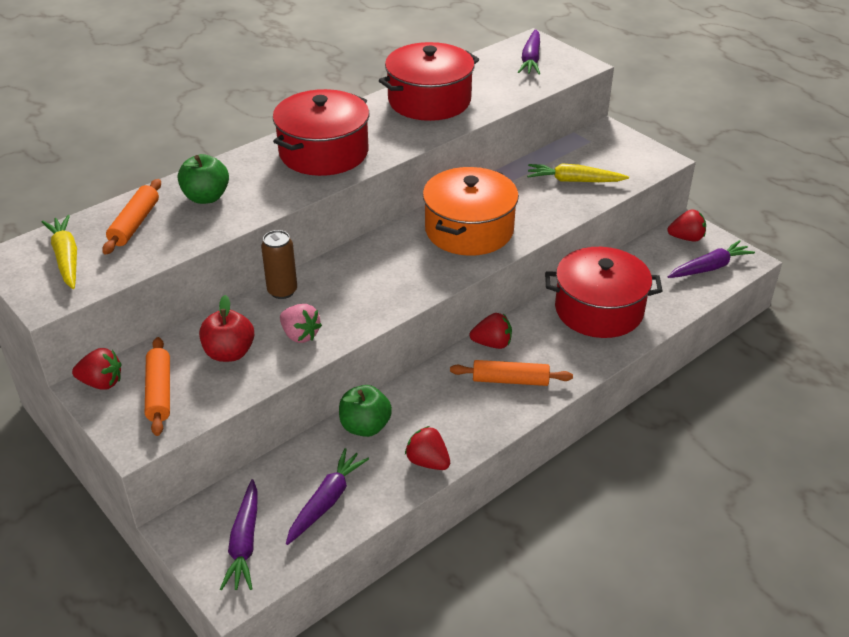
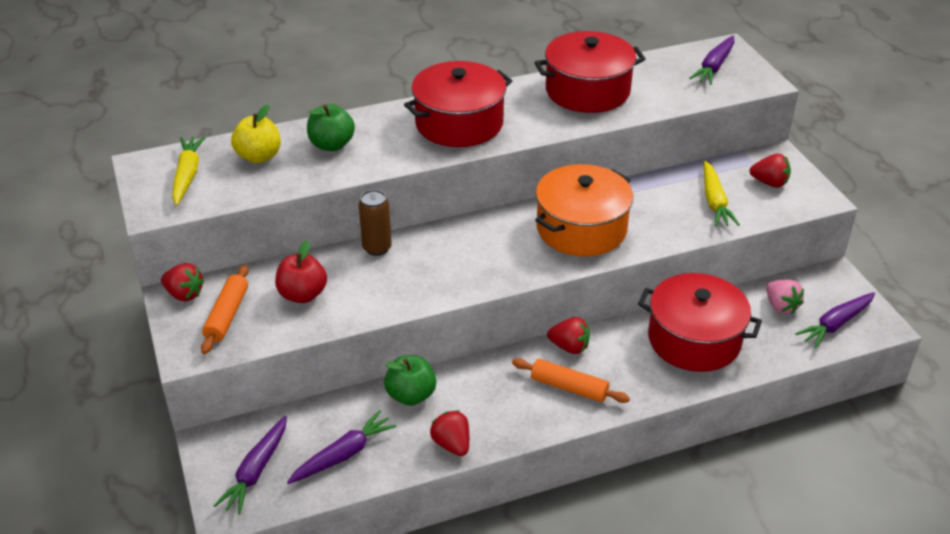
camera: 20 degrees right, 0 degrees up
orange rolling pin [102,179,161,255] -> yellow apple [231,105,281,163]
pink strawberry [280,304,322,343] -> pink strawberry moved to [766,279,804,314]
yellow carrot [527,163,629,182] -> yellow carrot turned 120 degrees counterclockwise [704,161,740,227]
red strawberry [668,209,706,242] -> red strawberry moved to [750,153,791,188]
purple carrot [668,240,755,278] -> purple carrot turned 150 degrees clockwise [795,292,875,348]

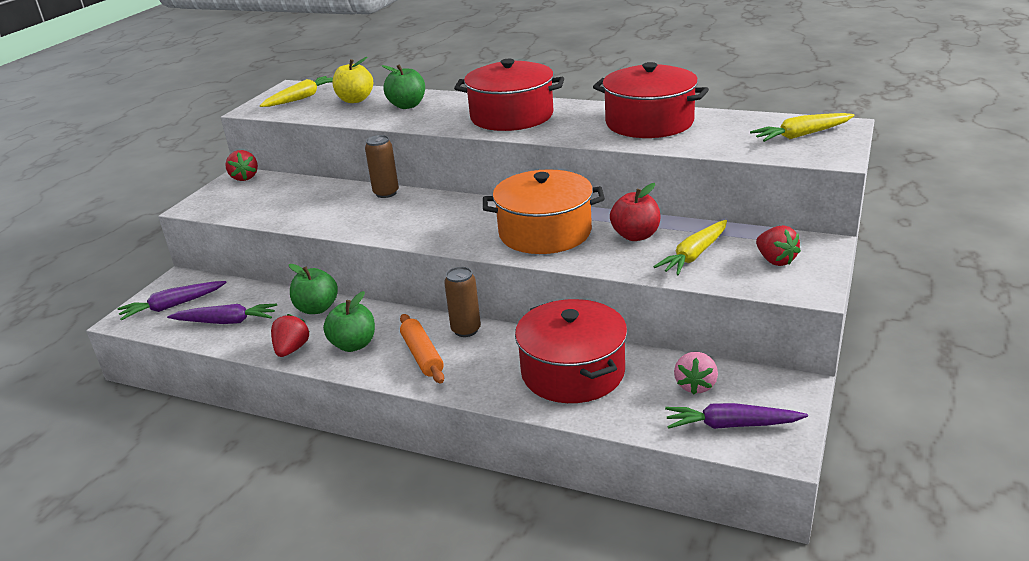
camera: 45 degrees right, 10 degrees down
orange rolling pin [201,265,249,354] -> none
red apple [275,240,327,303] -> red apple moved to [610,183,660,241]
red strawberry [547,317,590,354] -> brown can [444,267,481,337]
purple carrot [689,36,734,85] -> yellow carrot [750,113,855,142]
none -> green apple [323,291,375,352]

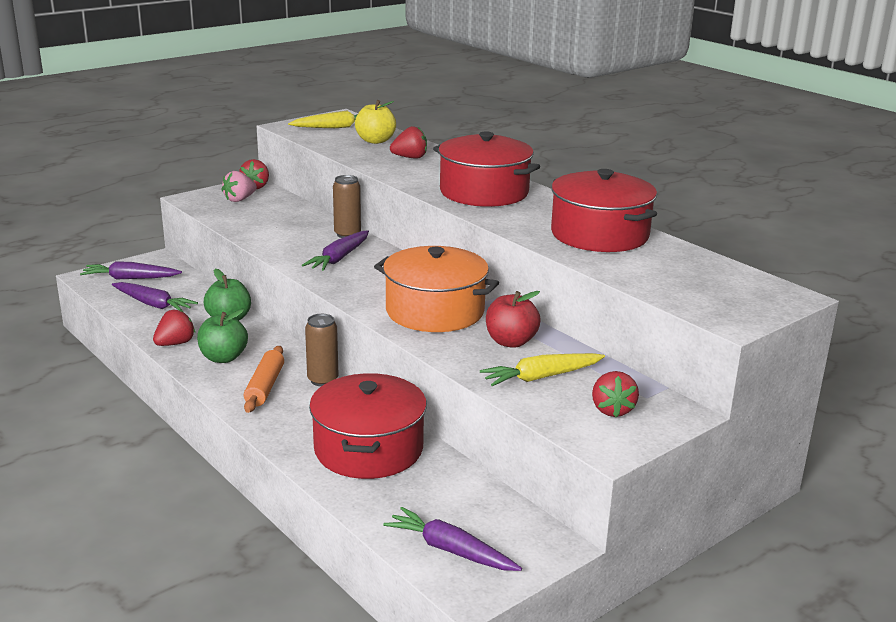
camera: 25 degrees right, 5 degrees down
green apple [382,64,425,109] -> red strawberry [390,126,427,159]
pink strawberry [674,352,718,394] -> pink strawberry moved to [221,171,257,202]
yellow carrot [750,113,855,142] -> none
none -> purple carrot [302,230,369,271]

